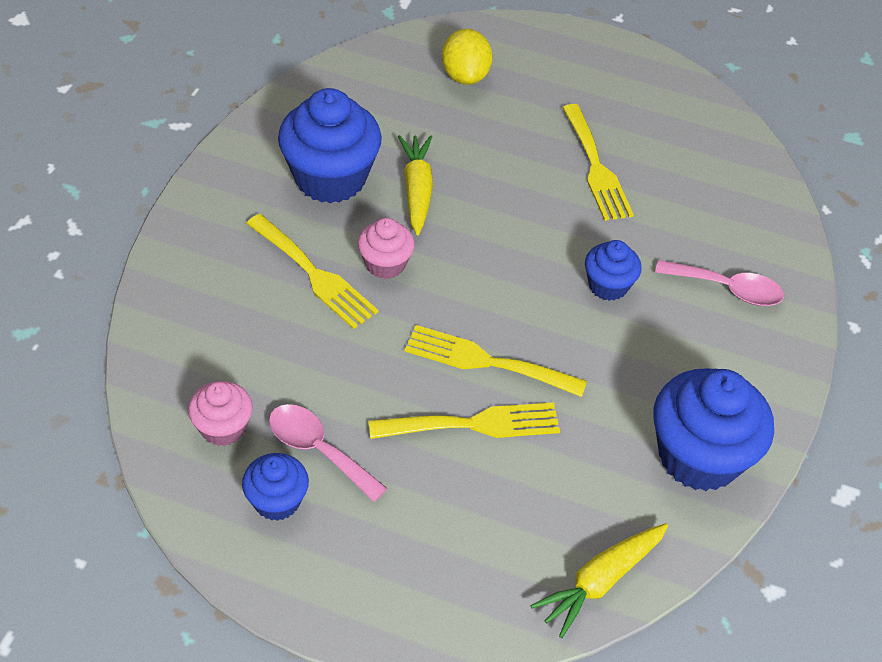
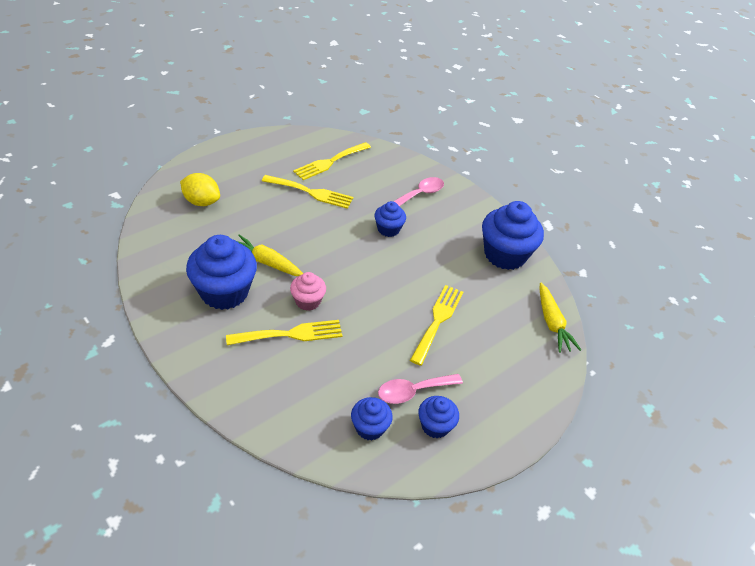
camera: 60 degrees left, 5 degrees down
pink cupcake [188,381,253,446] -> blue cupcake [351,397,393,441]
yellow fork [405,325,587,397] -> yellow fork moved to [293,142,371,180]

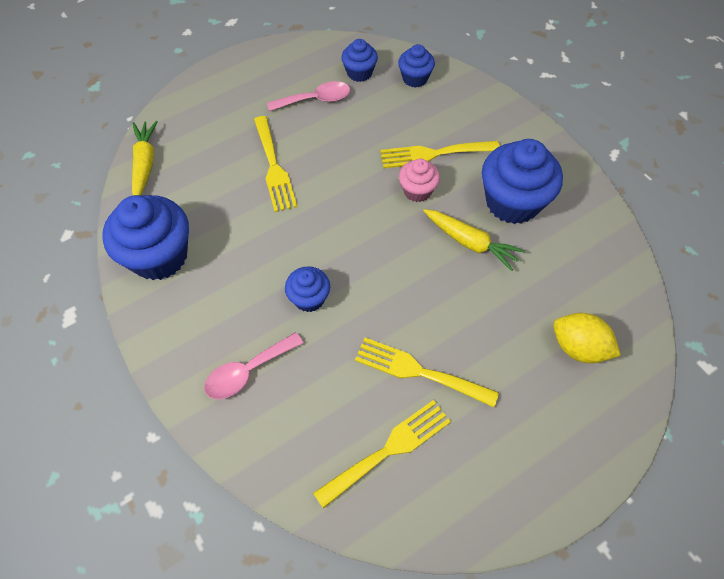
camera: 170 degrees left, 15 degrees up
yellow fork [410,285,463,366] -> yellow fork turned 45 degrees counterclockwise [254,116,297,212]
blue cupcake [418,396,459,438] -> blue cupcake moved to [398,44,435,88]

